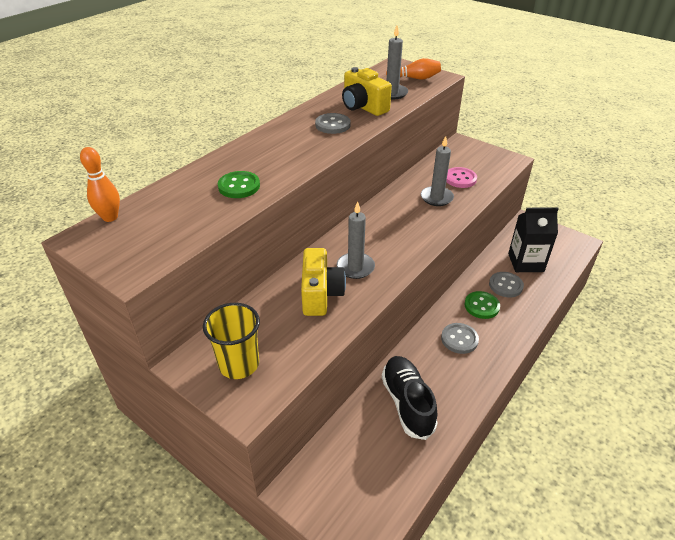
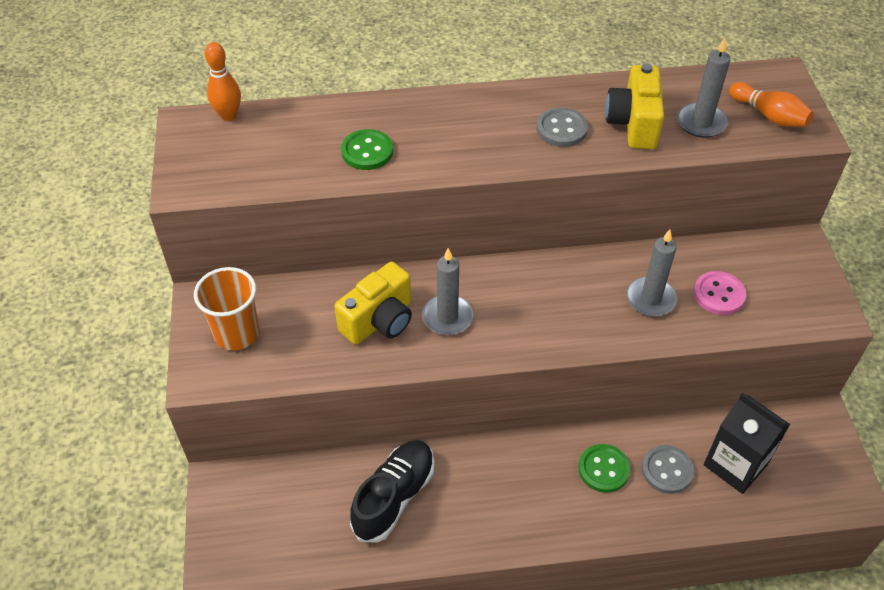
camera: 45 degrees right, 10 degrees up
yellow cup [203,303,260,379] -> orange cup [194,267,259,350]
grey button [441,323,479,354] -> none

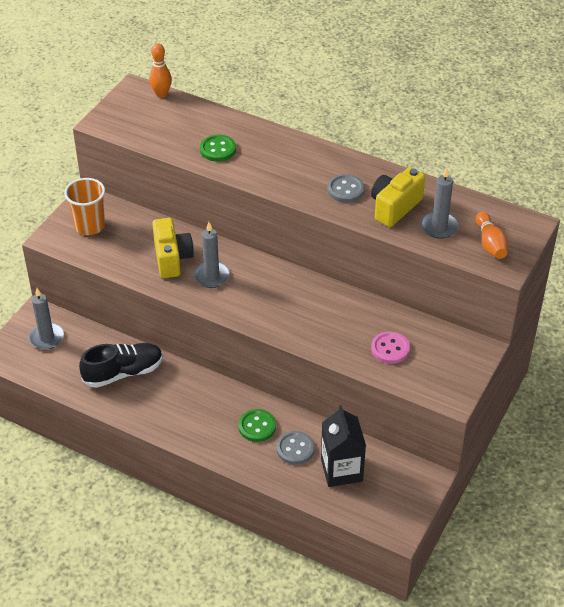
camera: 35 degrees right, 5 degrees down
yellow camera [335,262,412,345] -> yellow camera turned 90 degrees counterclockwise [152,218,194,278]
grey candle [626,229,677,316] -> grey candle moved to [29,288,64,349]

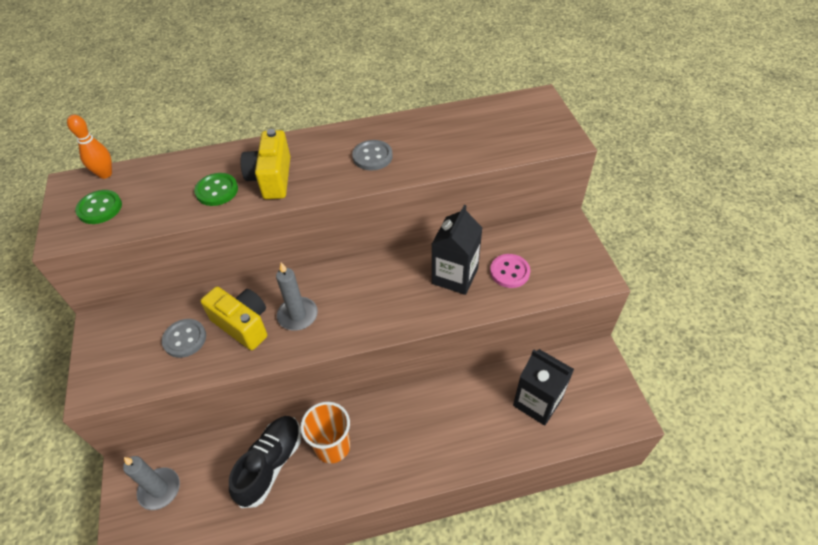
camera: 40 degrees left, 5 degrees up
orange cup [64,178,105,235] -> orange cup moved to [300,402,350,463]
green button [238,409,276,442] -> green button moved to [75,190,122,224]
grey button [276,431,314,465] -> grey button moved to [162,319,206,358]
yellow camera [371,167,425,227] -> yellow camera moved to [240,129,290,199]
grey candle [421,167,459,239] -> none
orange bowling pin [476,212,508,259] -> none
none -> black carton [432,205,482,295]

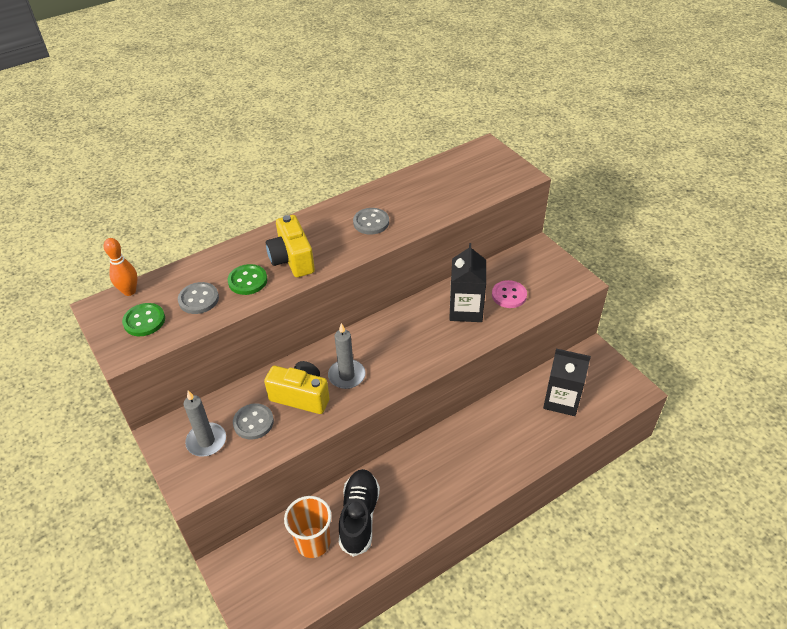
camera: 20 degrees left, 5 degrees down
grey candle [123,456,180,510] -> grey candle moved to [184,391,226,457]
orange cup [300,402,350,463] -> orange cup moved to [284,496,332,558]
none -> grey button [178,282,219,314]

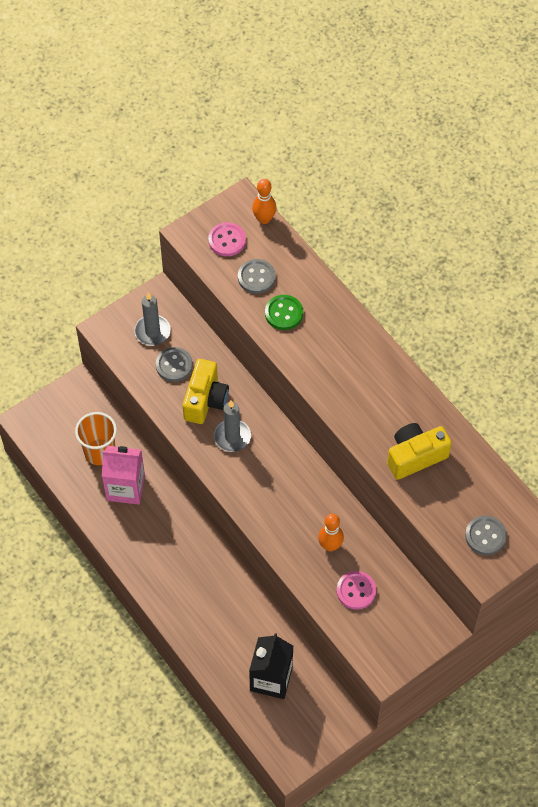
camera: 85 degrees right, 15 degrees up
green button [122,303,165,336] -> pink button [208,222,246,256]
yellow camera [266,215,315,277] -> yellow camera moved to [387,423,452,480]
black shoe [339,469,380,557] -> pink carton [102,446,145,505]
grey button [353,208,389,235] -> grey button moved to [465,516,507,555]
black carton [449,243,486,322] -> orange bowling pin [318,514,344,552]

